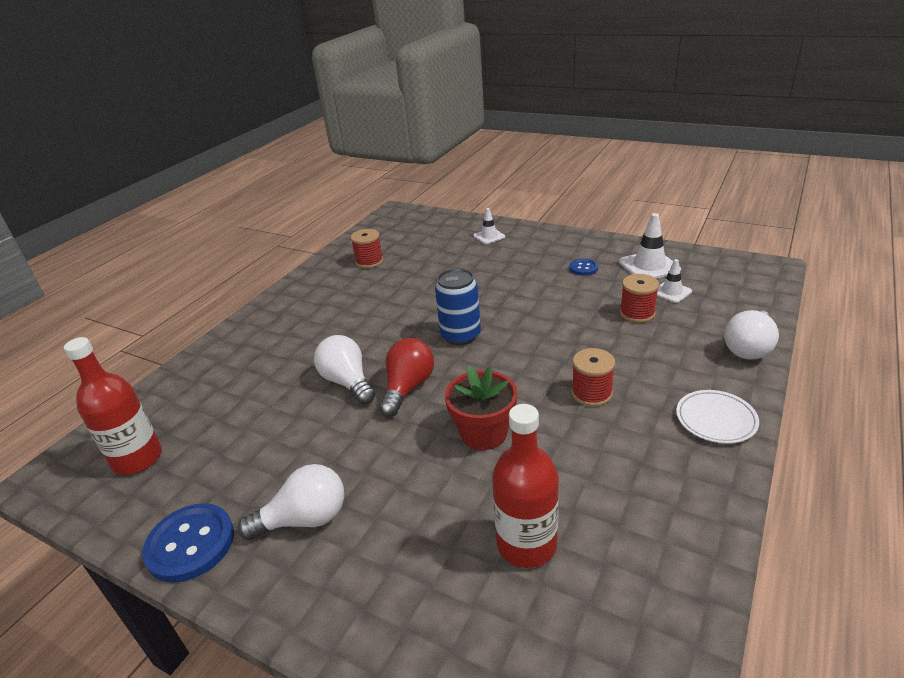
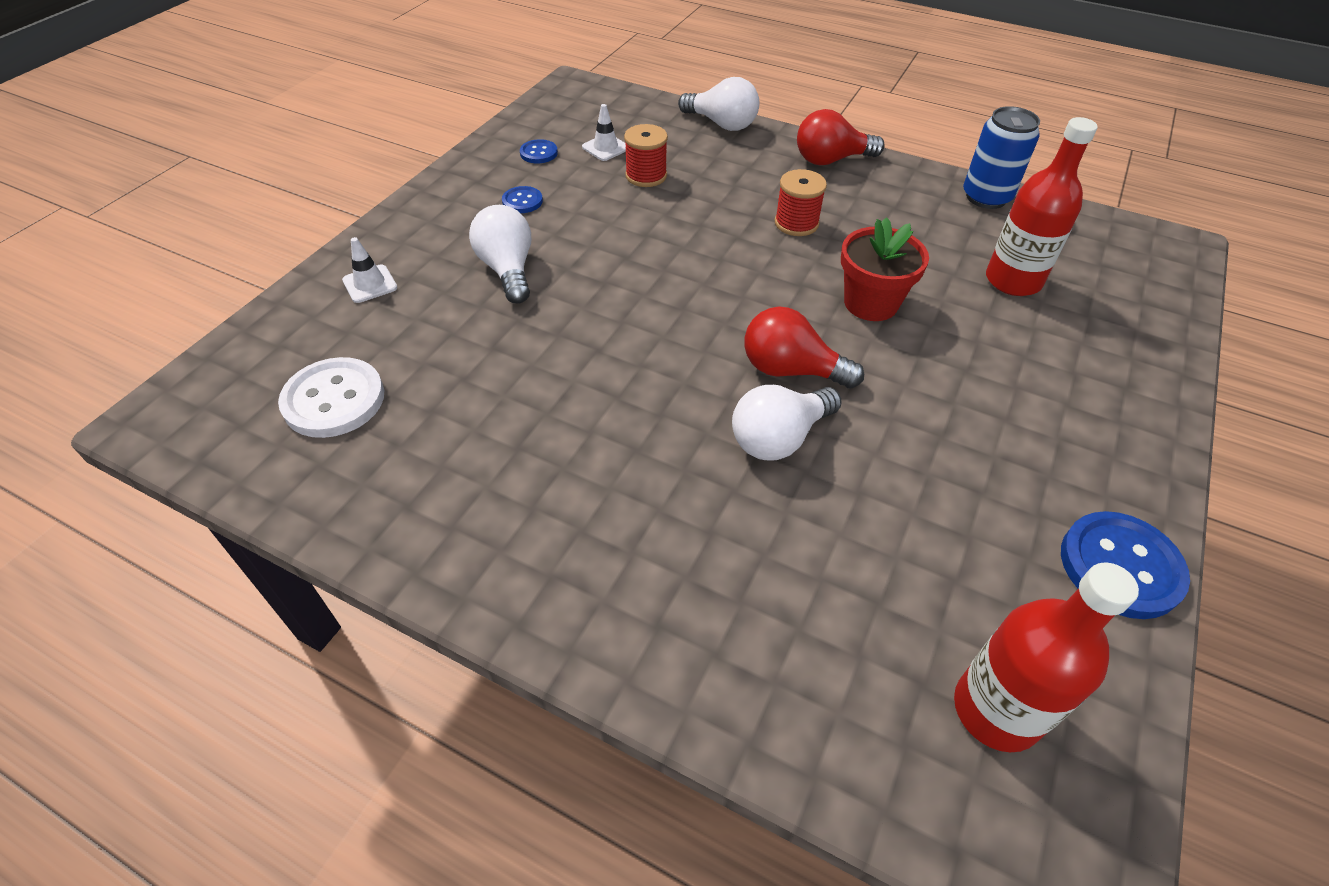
camera: 95 degrees left, 15 degrees up
white light bulb [237,464,344,540] -> white light bulb moved to [469,205,531,304]
red spool [351,229,383,268] -> none
blue can [435,268,481,345] -> blue can moved to [963,106,1040,209]
white traffic cone [619,213,681,279] -> blue button [520,139,558,163]
white plate [676,390,759,444] -> red light bulb [797,109,885,165]
none -> white button [278,357,384,438]

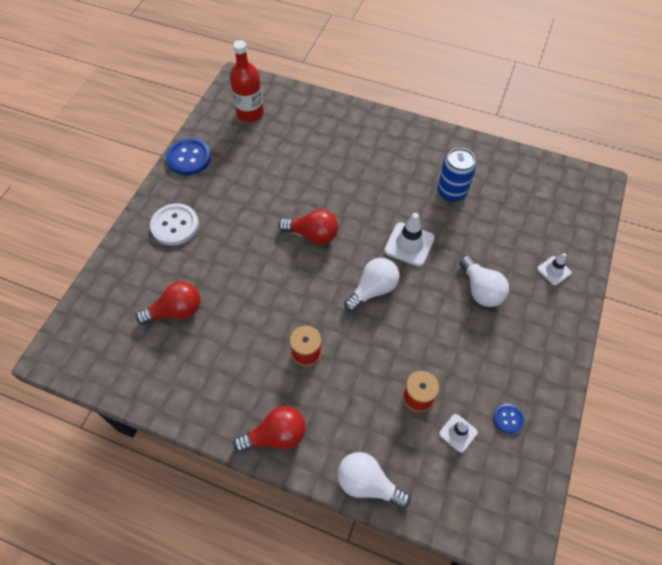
camera: 175 degrees right, 10 degrees up
white button [278,357,384,438] -> white button moved to [150,203,199,246]
blue button [502,186,543,213] -> none
white light bulb [732,385,842,461] -> white light bulb moved to [344,258,399,312]
red flower pot [841,217,929,321] -> none
blue can [963,106,1040,209] -> blue can moved to [437,148,476,202]
red bottle [986,117,1098,296] -> red light bulb [136,281,201,325]
none -> white traffic cone [384,213,435,267]

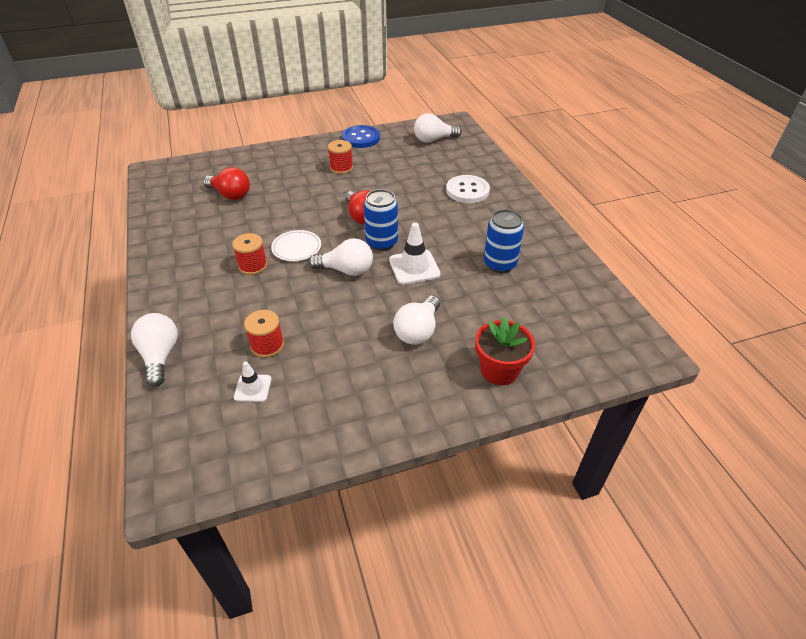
camera: 50 degrees right, 15 degrees down
white button [150,203,199,246] -> white button moved to [446,175,490,203]
red bottle [230,40,264,122] -> white light bulb [414,113,462,143]
red light bulb [233,406,306,452] -> none
blue button [493,404,524,434] -> none
white traffic cone [537,253,572,285] -> red flower pot [475,316,535,385]
none -> white plate [271,230,321,261]
none -> red spool [328,140,353,174]
none -> blue can [364,189,398,251]

